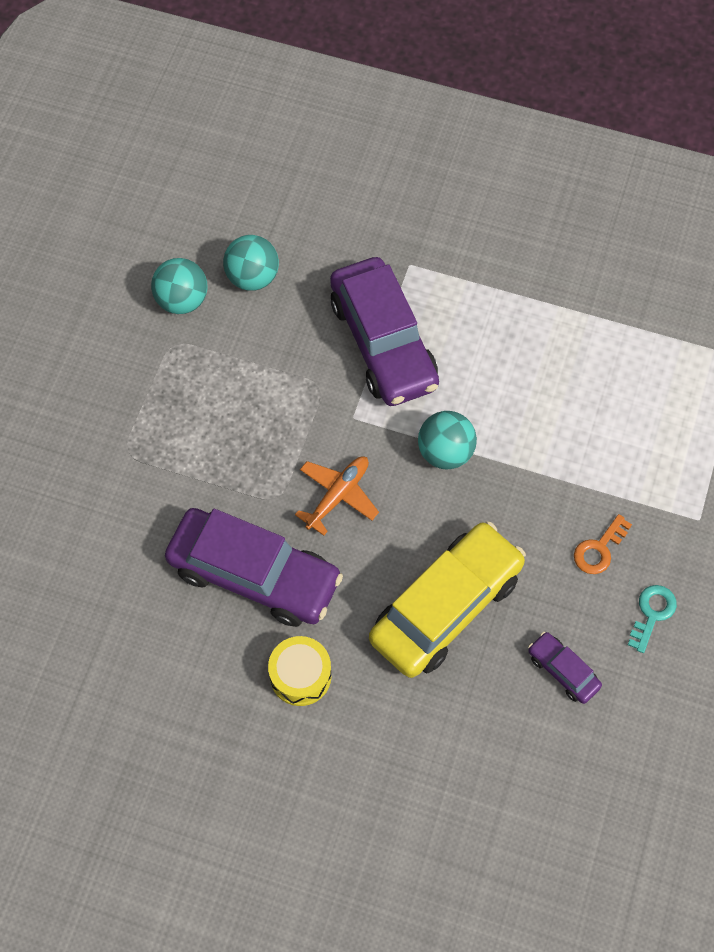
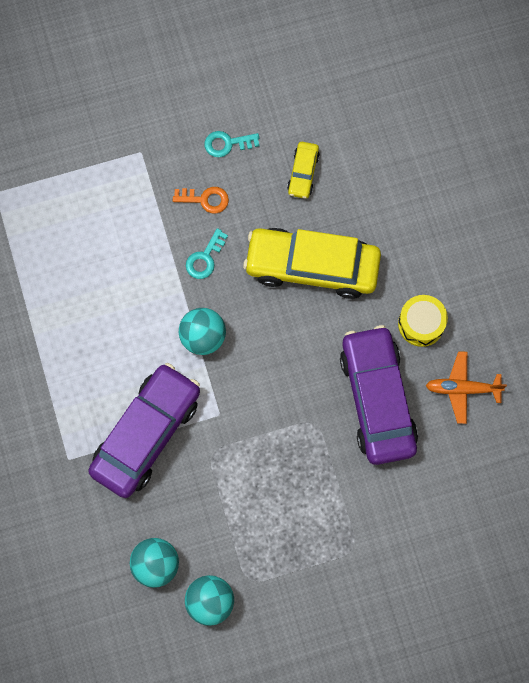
camera: 125 degrees left, 10 degrees up
orange plane [295,456,379,536] -> orange plane moved to [426,351,507,424]
purple car [528,632,602,704] -> yellow car [287,142,320,199]
none -> turquoise key [186,228,228,279]

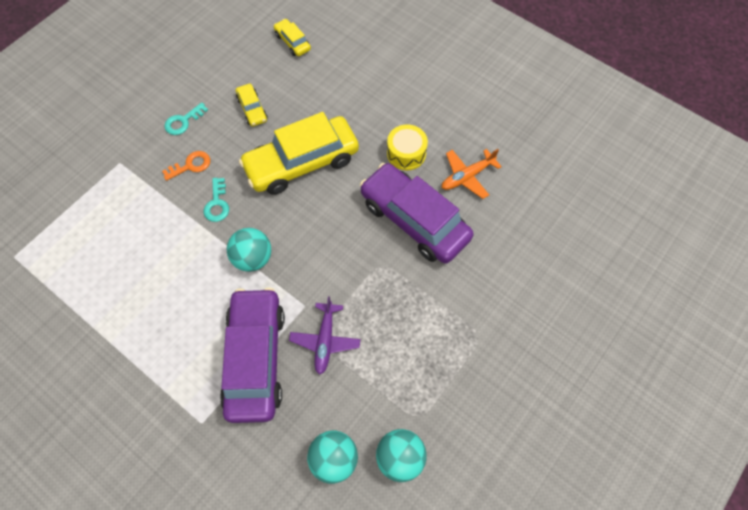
camera: 35 degrees left, 10 degrees down
none -> yellow car [274,19,311,56]
none -> purple plane [289,296,360,375]

